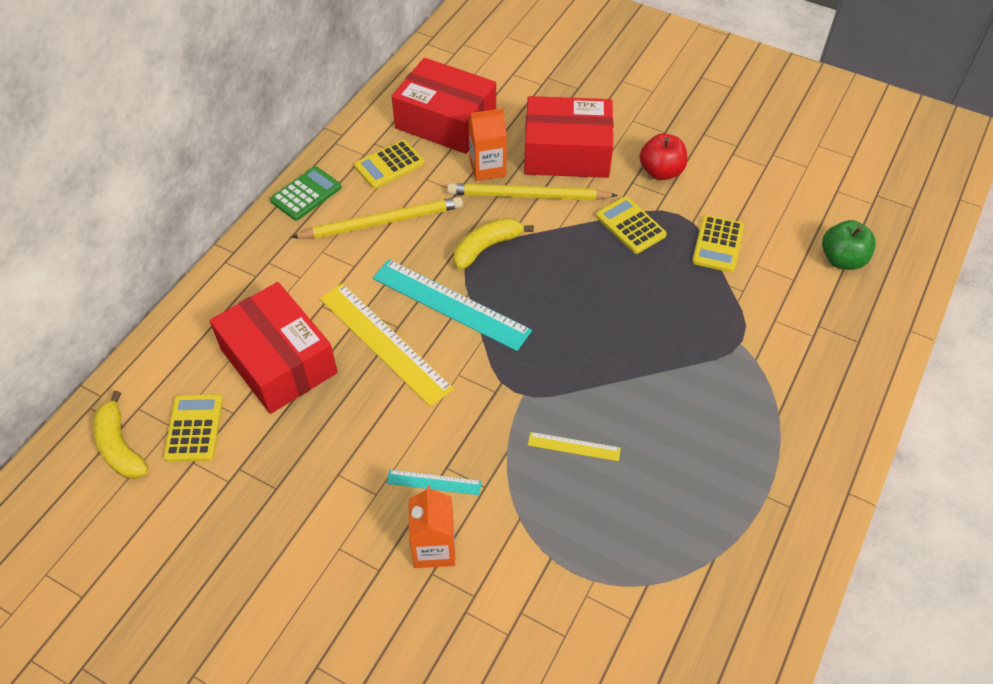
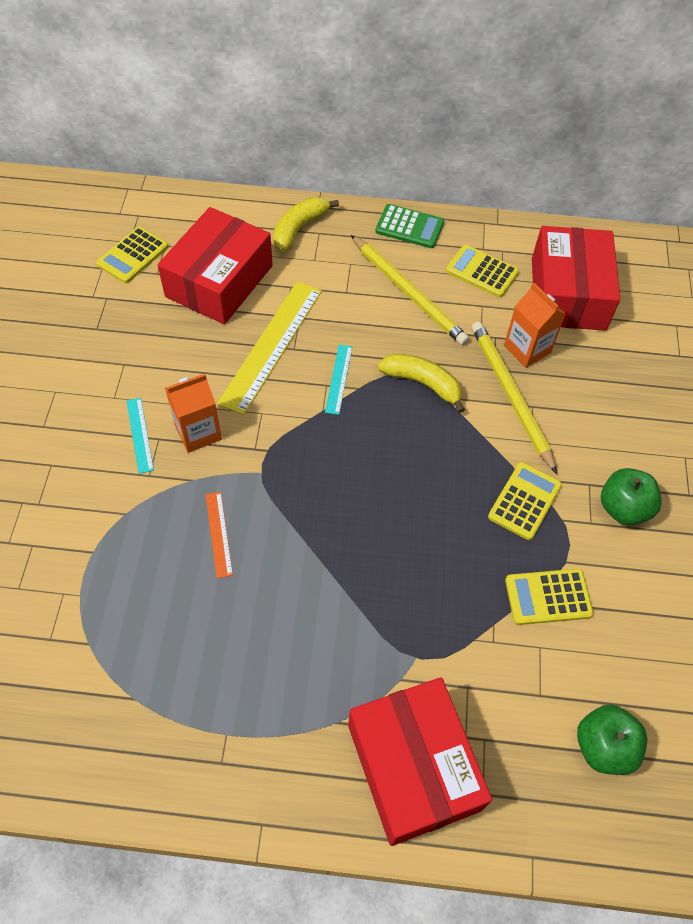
camera: 65 degrees right, 5 degrees up
yellow banana [93,391,149,479] -> yellow banana moved to [273,197,339,252]
yellow calculator [164,394,223,462] -> yellow calculator turned 150 degrees clockwise [96,227,168,283]
turquoise ruler [372,259,532,351] -> turquoise ruler [325,345,352,415], size x0.48
orange carton [409,485,455,568] -> orange carton moved to [165,374,222,453]
red box [524,96,613,178] -> red box moved to [348,677,492,846]
yellow ruler [528,432,621,461] -> orange ruler [205,492,233,578]
red apple [639,133,687,180] -> green apple [601,468,662,526]

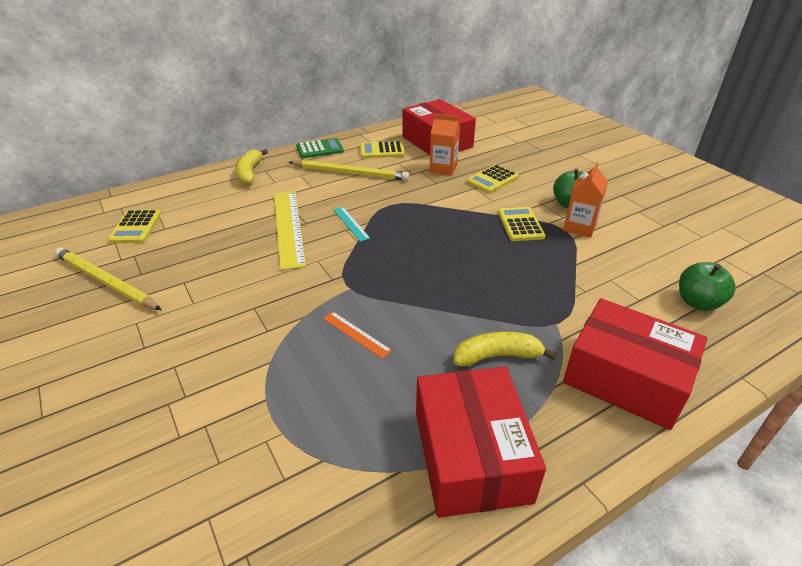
camera: 35 degrees left, 20 degrees down
turquoise ruler [127,398,154,474] -> none
red box [158,207,273,324] -> red box moved to [416,367,546,518]
orange carton [165,374,222,453] -> orange carton moved to [563,162,608,238]
yellow banana [378,354,465,413] -> yellow banana moved to [454,331,557,366]
yellow pencil [471,322,557,474] -> yellow pencil moved to [55,248,161,310]
yellow calculator [505,569,594,625] -> yellow calculator moved to [467,164,518,193]

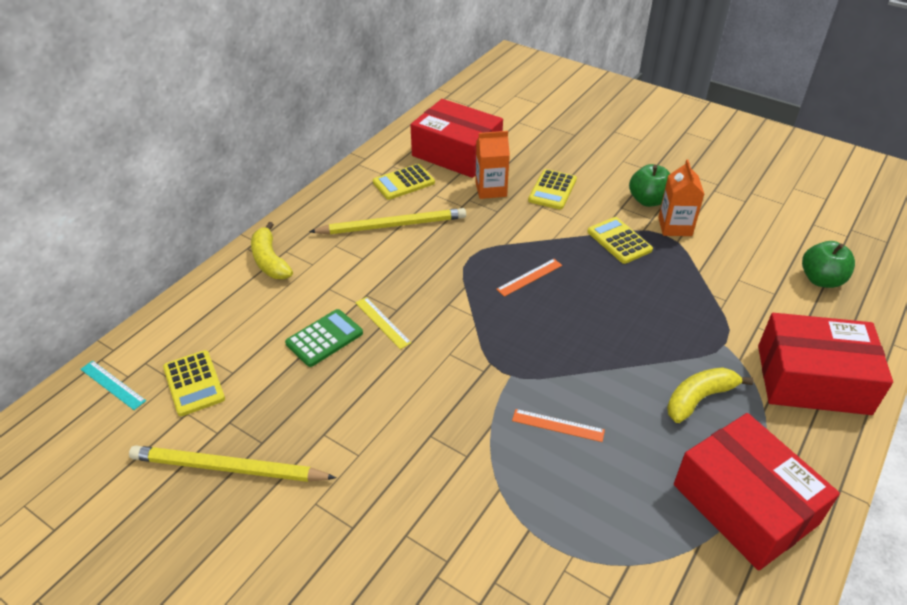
camera: 25 degrees left, 5 degrees up
yellow ruler [274,191,306,270] -> yellow ruler [355,297,412,349], size x0.48
green calculator [296,138,344,158] -> green calculator moved to [285,309,363,367]
turquoise ruler [333,207,370,242] -> turquoise ruler moved to [80,360,146,410]
none -> orange ruler [496,259,562,297]

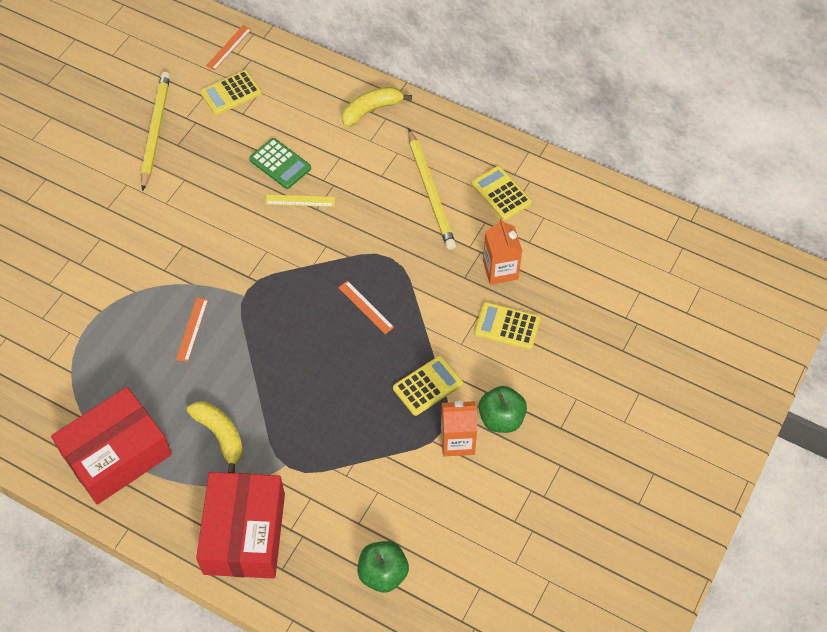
camera: 85 degrees right, 15 degrees up
turquoise ruler [80,360,146,410] -> orange ruler [206,25,252,71]
yellow ruler [355,297,412,349] -> yellow ruler turned 45 degrees clockwise [266,195,335,207]
red box [411,99,503,178] -> none

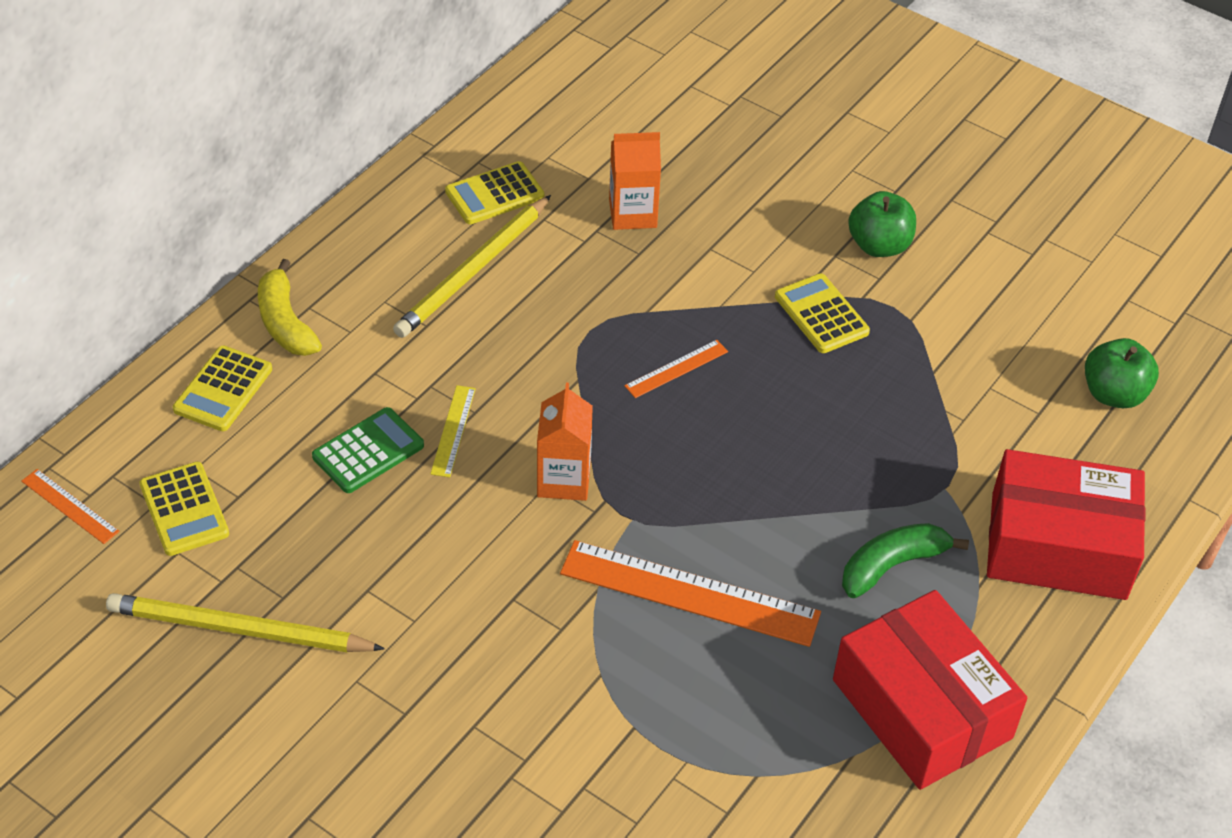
camera: 85 degrees left, 10 degrees down
orange ruler [176,298,208,362] -> orange ruler [560,540,821,647], size x2.07
yellow banana [187,401,243,473] -> green banana [842,523,969,598]
yellow pencil [408,129,456,250] -> yellow pencil turned 135 degrees clockwise [393,195,551,338]
orange carton [441,401,477,456] -> orange carton moved to [537,383,593,501]
yellow calculator [475,302,541,350] -> yellow calculator moved to [173,346,272,431]

